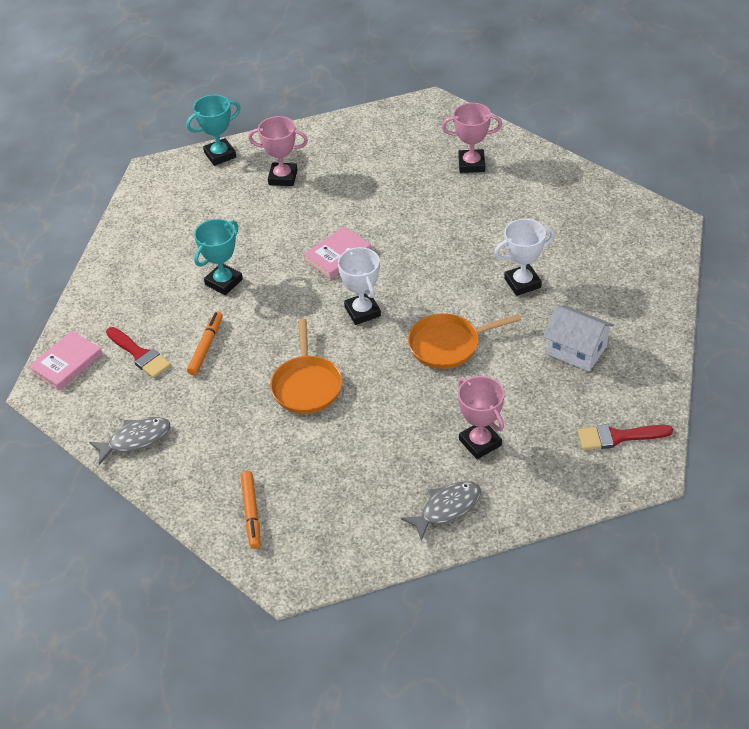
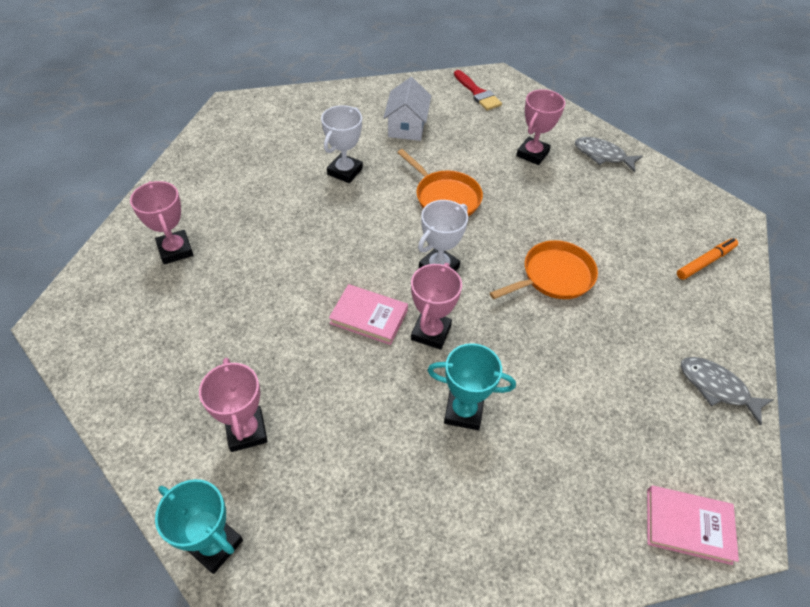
camera: 120 degrees left, 5 degrees up
red brush [106,327,171,378] -> none
orange marker [187,312,223,375] -> none
white trophy [494,219,555,296] -> white trophy turned 75 degrees clockwise [321,105,363,183]
none -> pink trophy [411,263,462,350]

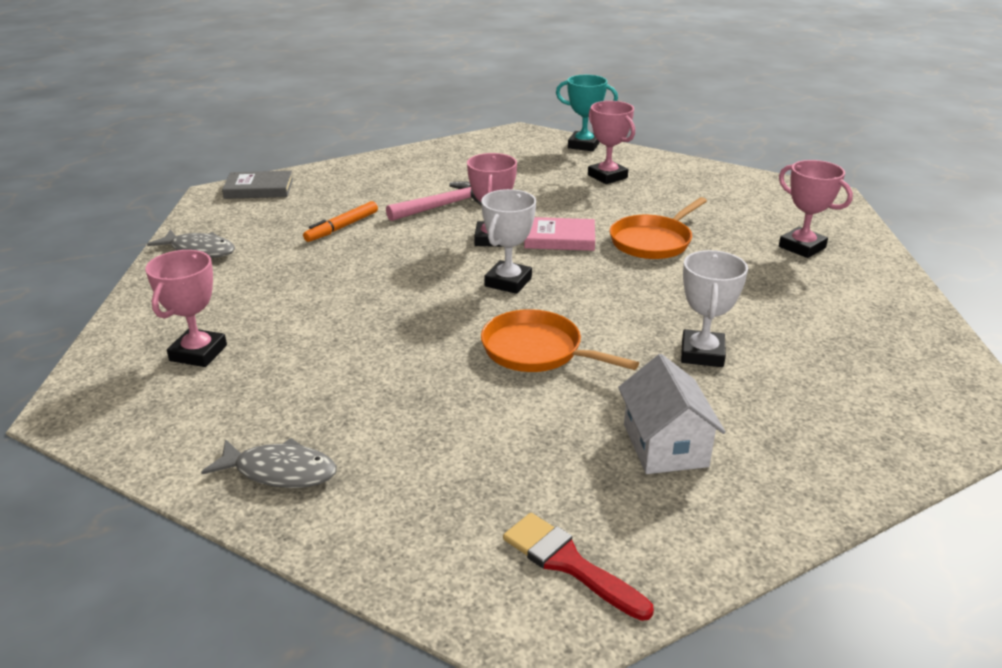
camera: 165 degrees right, 20 degrees down
turquoise trophy [428,343,516,430] -> pink hammer [386,181,482,221]
orange pan [490,240,598,299] -> orange pan moved to [610,197,707,259]
pink trophy [516,89,565,165] -> pink trophy moved to [145,250,227,367]
pink book [647,485,739,565] -> grey book [222,171,293,199]
orange marker [677,238,738,280] -> orange marker moved to [303,201,378,242]

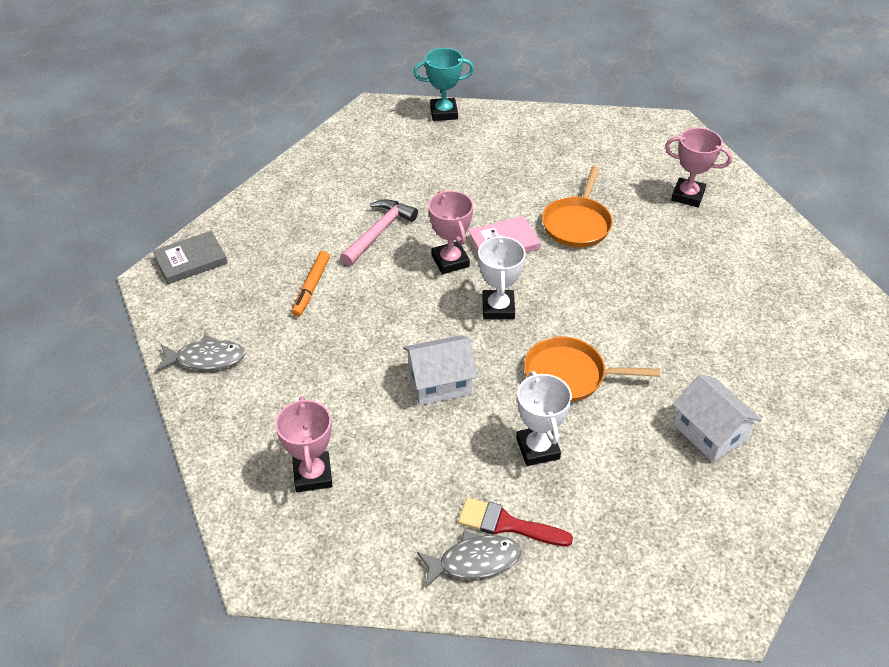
camera: 25 degrees left, 15 degrees up
red brush [503,513,654,621] -> red brush moved to [458,498,573,547]
pink trophy [588,101,635,184] -> none
white trophy [681,250,748,367] -> white trophy moved to [516,371,572,466]
none -> white house [403,335,478,405]

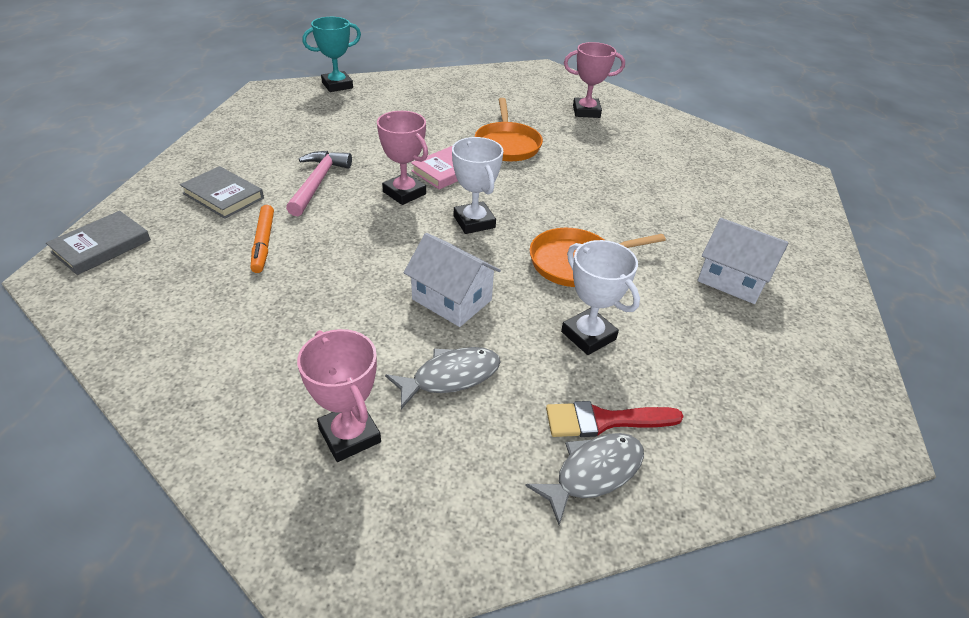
camera: 25 degrees left, 5 degrees down
grey fish [156,335,246,372] -> grey fish moved to [385,347,501,409]
white house [403,335,478,405] -> white house turned 75 degrees clockwise [404,233,501,327]
none -> grey book [180,166,264,219]

